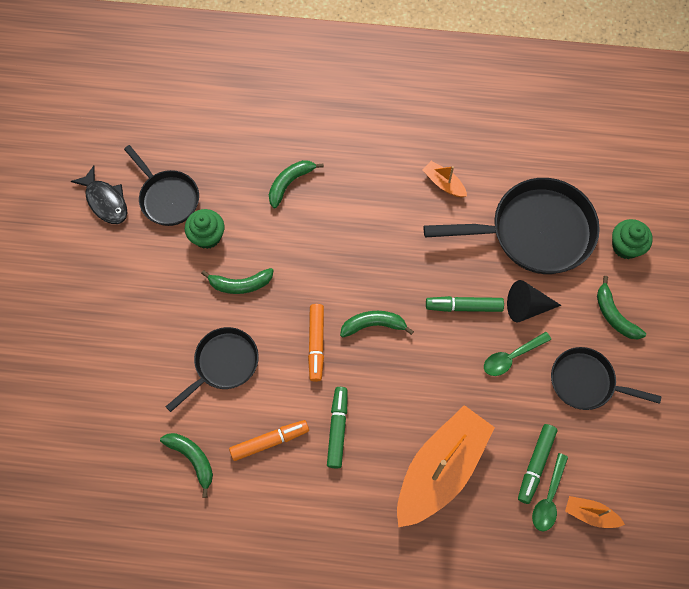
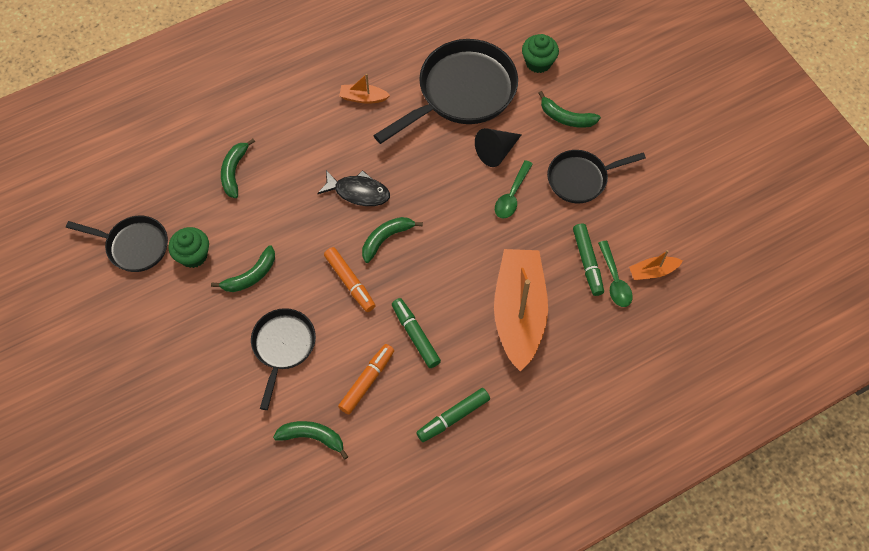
camera: 35 degrees left, 5 degrees down
black fish [71,166,127,224] -> black fish moved to [317,170,390,206]
green marker [426,296,504,312] -> green marker moved to [416,388,490,442]

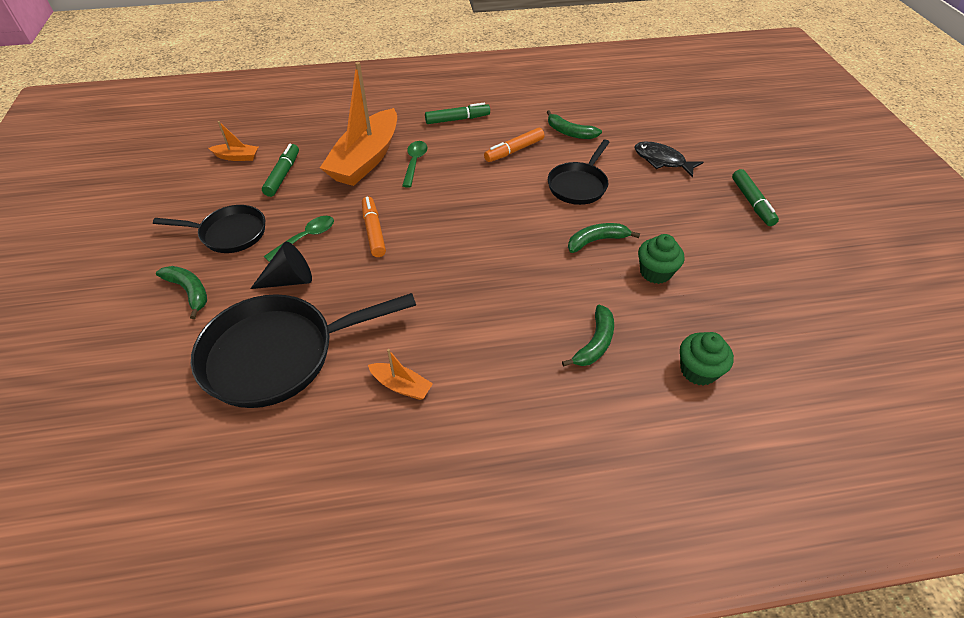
camera: 160 degrees left, 15 degrees down
black pan [66,216,168,272] -> none
black fish [317,170,390,206] -> black fish moved to [634,141,704,177]
orange marker [324,247,376,312] -> orange marker moved to [362,196,386,257]
green banana [362,217,423,263] -> none
green marker [392,298,441,368] -> green marker moved to [732,169,779,226]
green cupcake [522,34,559,73] -> green cupcake moved to [680,332,734,386]
green spoon [598,241,633,307] -> green spoon moved to [402,141,428,188]

